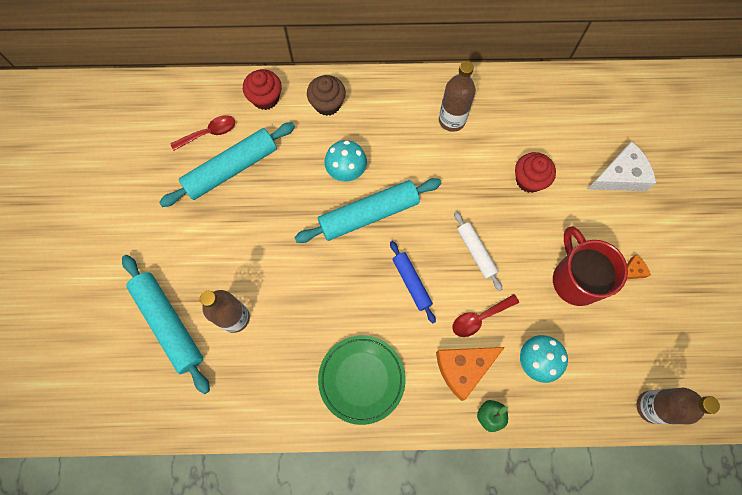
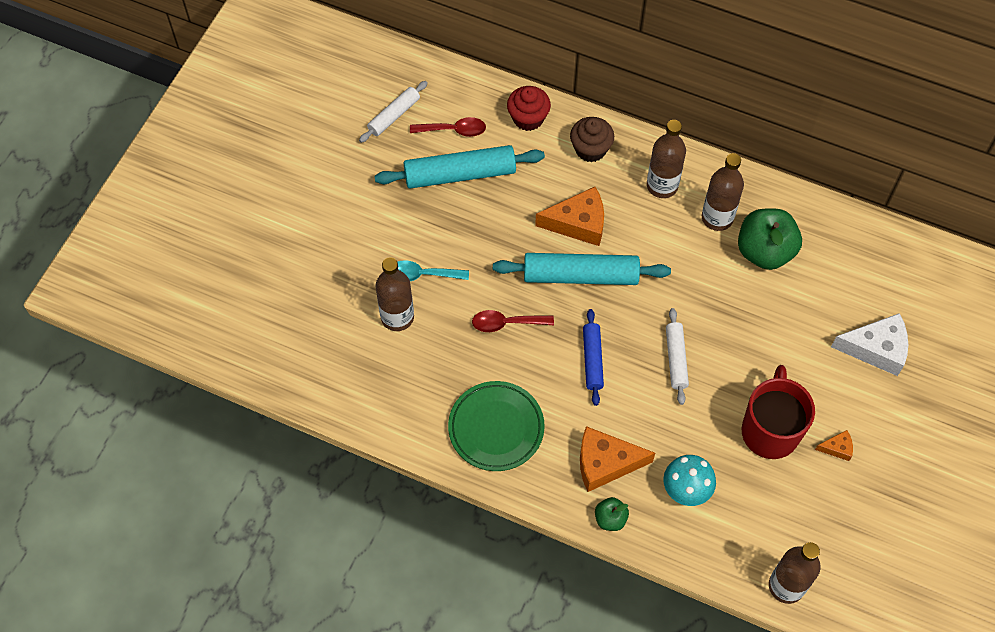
camera: 25 degrees right, 10 degrees down
turquoise rolling pin [122,255,210,394] -> none
turquoise mushroom [324,140,367,182] -> orange cheese [535,187,604,246]
red spoon [452,294,519,337] -> red spoon moved to [472,310,554,332]
red cupcake [515,152,556,193] -> none
none -> white rolling pin [359,81,428,143]
none -> turquoise spoon [398,260,469,281]
none -> brown bottle [647,120,686,198]
none -> green apple [738,208,802,270]

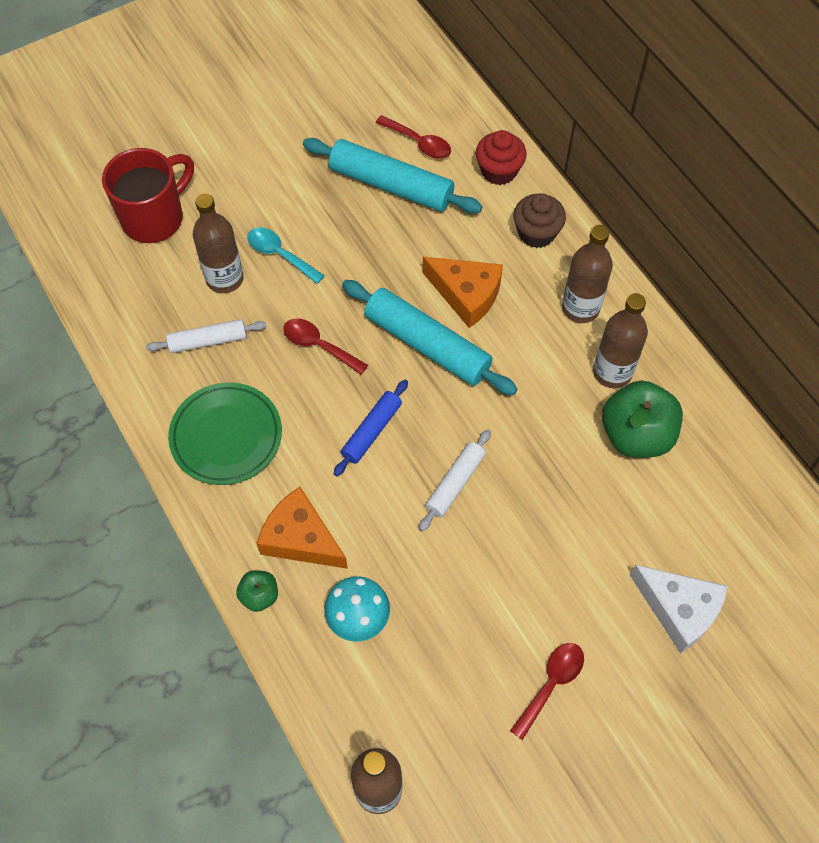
camera: 35 degrees right, 0 degrees up
white rolling pin [359,81,428,143] -> white rolling pin moved to [146,319,266,353]
red mug [742,365,815,459] -> red mug moved to [102,148,194,243]
orange cheese [815,430,853,461] -> red spoon [510,643,584,740]

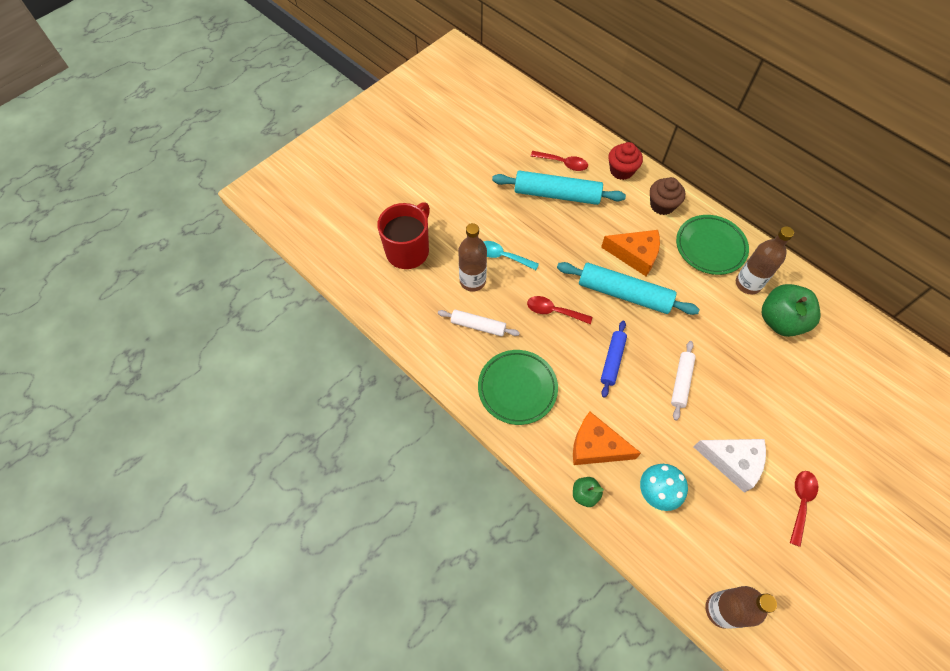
camera: 15 degrees left, 0 degrees up
white rolling pin [146,319,266,353] -> white rolling pin turned 45 degrees clockwise [438,310,520,337]
brown bottle [562,225,613,323] -> green plate [676,215,749,275]
white cheese [630,565,728,654] -> white cheese moved to [693,439,766,493]

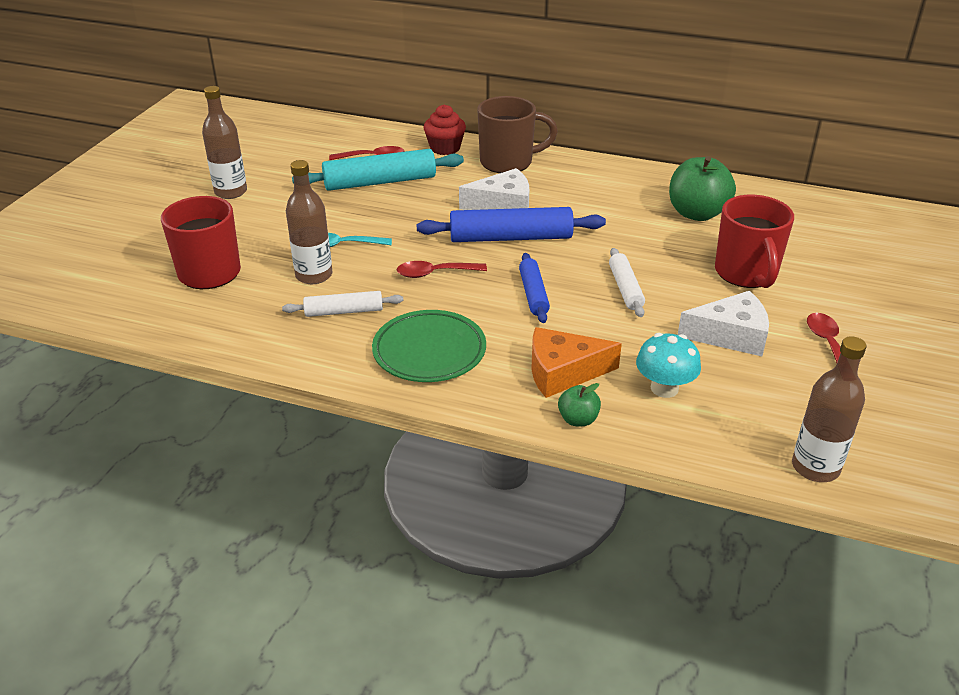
camera: 25 degrees left, 25 degrees down
turquoise rolling pin [557,262,700,315] -> blue rolling pin [417,207,606,242]
orange cheese [601,230,660,276] -> white cheese [459,168,529,210]
brown cupcake [650,177,685,215] -> brown mug [477,96,558,173]
green plate [676,215,749,275] -> none
brown bottle [736,226,794,295] -> brown bottle moved to [202,86,247,199]
none -> red mug [715,195,794,288]

